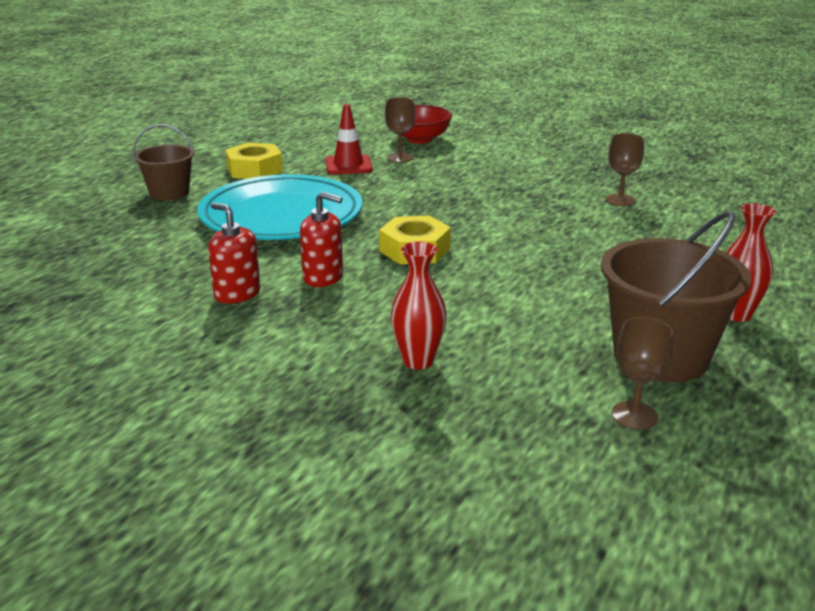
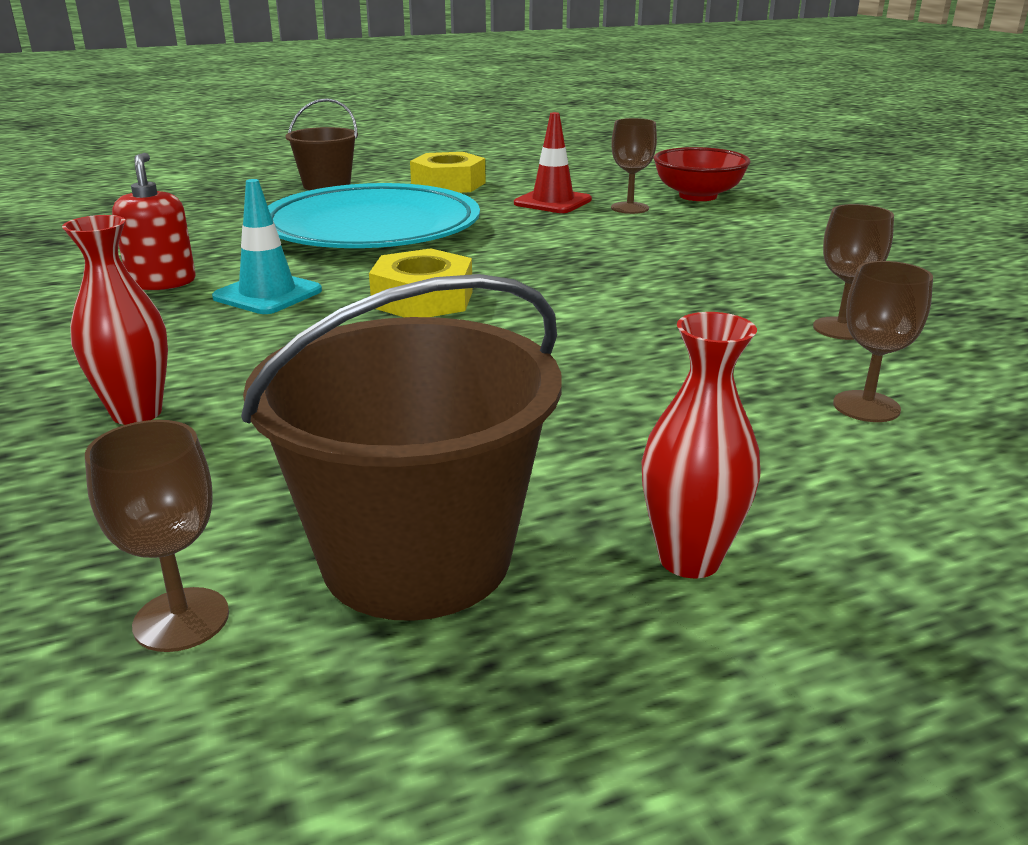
camera: 40 degrees right, 0 degrees up
red soap dispenser [300,192,343,287] -> turquoise traffic cone [212,179,322,314]
none -> brown goblet [833,261,933,422]

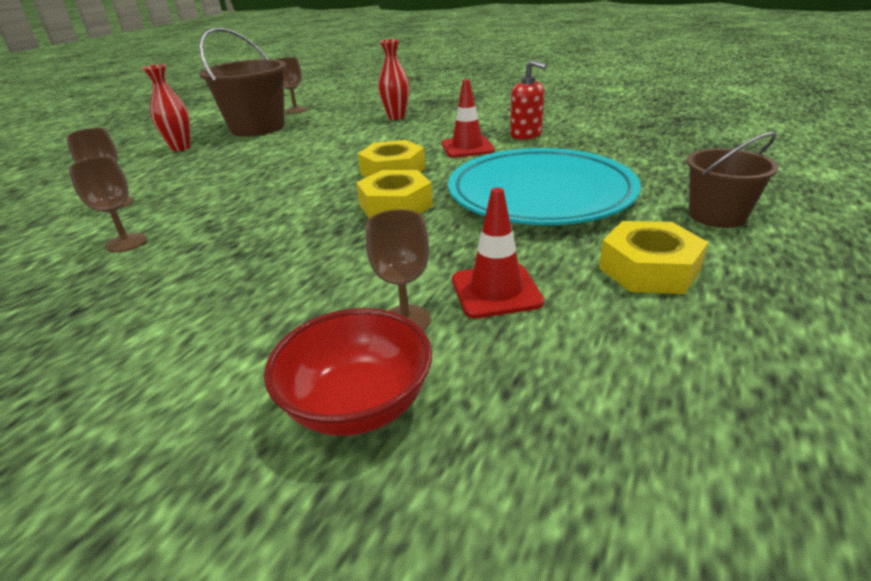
camera: 140 degrees right, 5 degrees up
turquoise traffic cone [212,179,322,314] -> red traffic cone [442,79,495,158]
none -> yellow nut [356,170,433,219]

